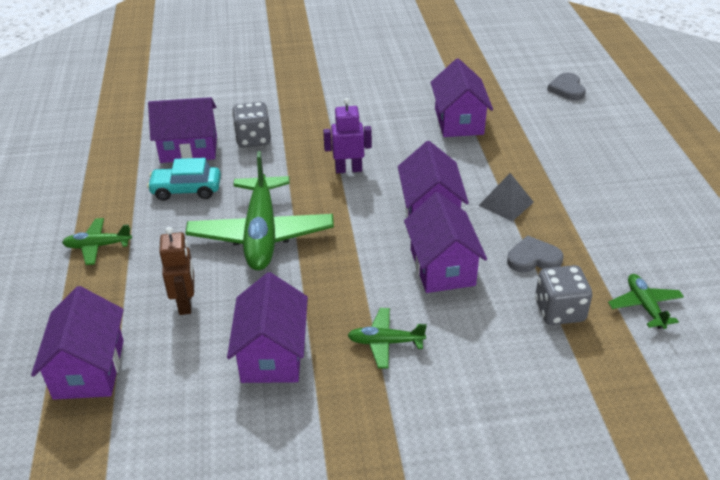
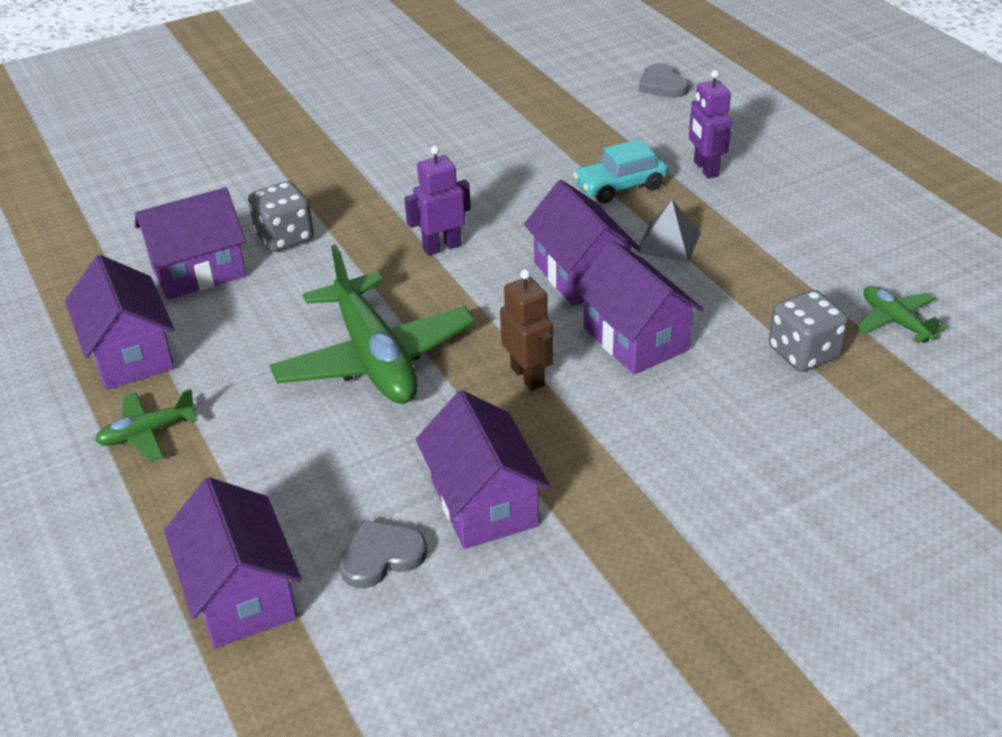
camera: 20 degrees left, 0 degrees up
turquoise car [147,158,221,201] -> turquoise car moved to [573,139,668,203]
brown robot [159,227,194,315] -> brown robot moved to [500,269,553,391]
green plane [347,308,427,369] -> none
purple house [430,58,493,137] -> purple house moved to [65,255,175,390]
grey heart [507,235,564,273] -> grey heart moved to [339,520,427,589]
none -> purple robot [689,70,732,178]

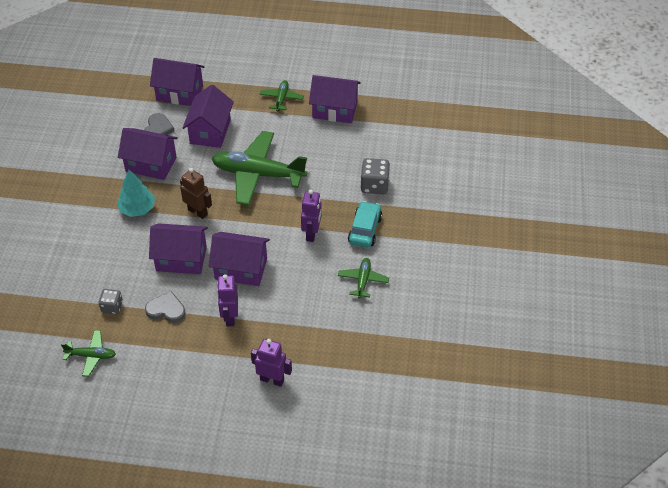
camera: 125 degrees right, 10 degrees up
purple house [135,188,246,300] -> purple house moved to [183,85,234,148]
brown robot [500,269,553,391] -> brown robot turned 150 degrees counterclockwise [180,168,212,219]
turquoise car [573,139,668,203] -> turquoise car moved to [348,201,382,247]
grey pyramid [636,200,701,262] -> purple robot [217,274,238,326]
grey heart [639,63,689,98] -> grey heart moved to [145,291,186,323]
grey dice [769,290,849,372] -> grey dice [99,289,123,314], size x0.64
none -> turquoise tree [117,170,155,217]
none -> green plane [338,258,389,299]

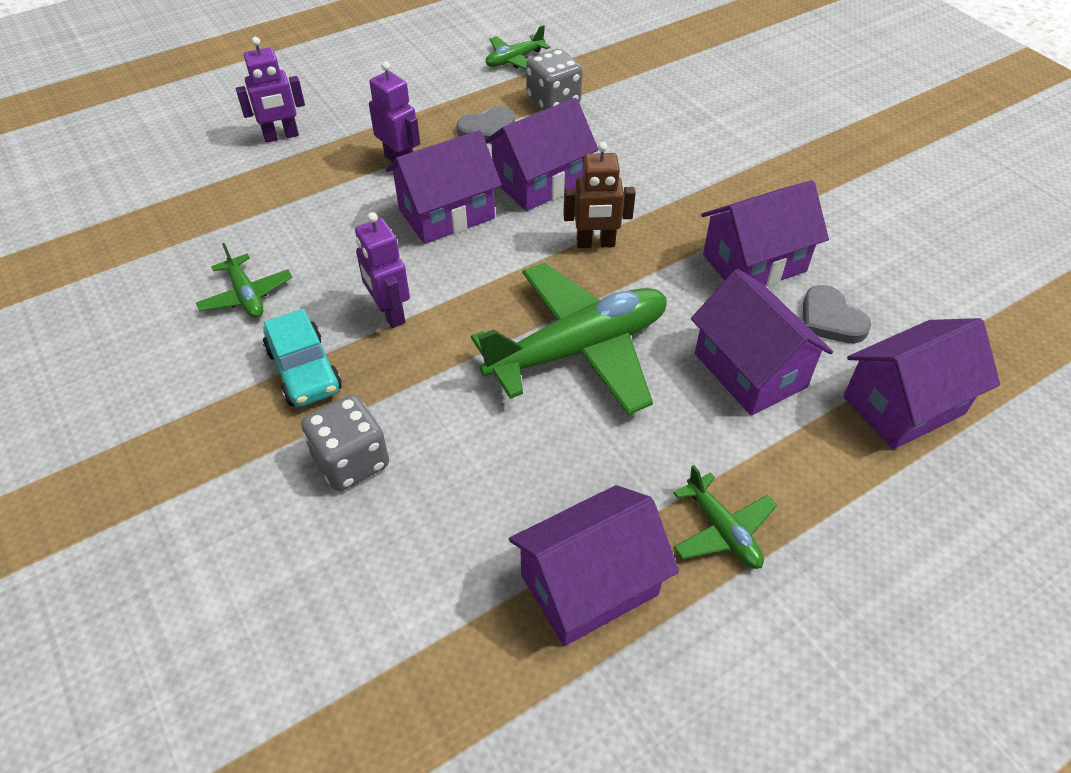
camera: 140 degrees right, 0 degrees up
grey dice [99,289,123,314] -> grey dice [526,49,583,111], size x1.57
turquoise tree [117,170,155,217] -> none

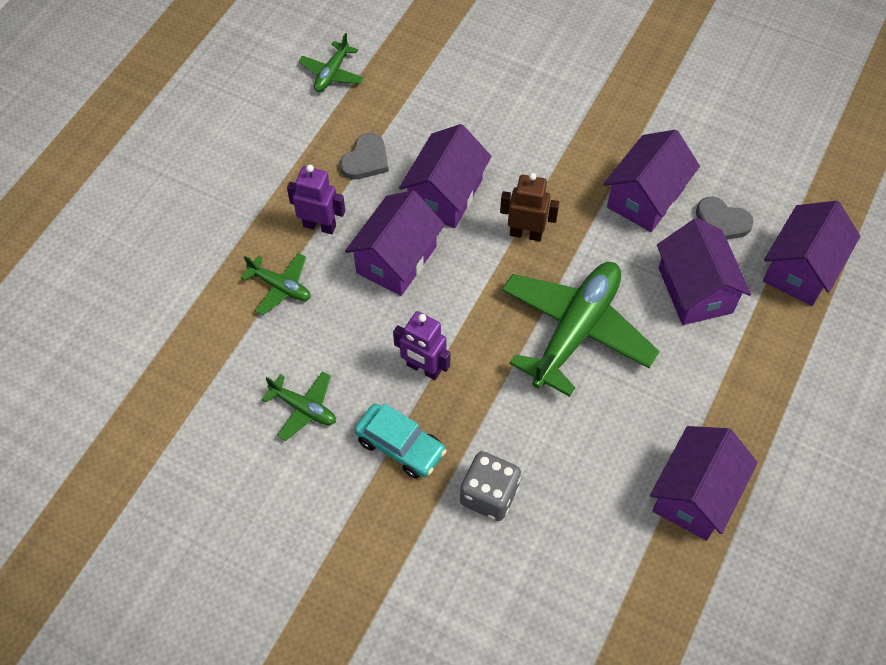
camera: 30 degrees left, 10 degrees up
purple robot [236,37,305,143] -> none
grey dice [526,49,583,111] -> none
brown robot [563,142,636,248] -> brown robot turned 135 degrees counterclockwise [500,173,559,241]
green plane [673,465,777,569] -> green plane moved to [241,253,311,315]
purple house [691,269,833,415] -> purple house turned 45 degrees clockwise [657,218,751,325]

